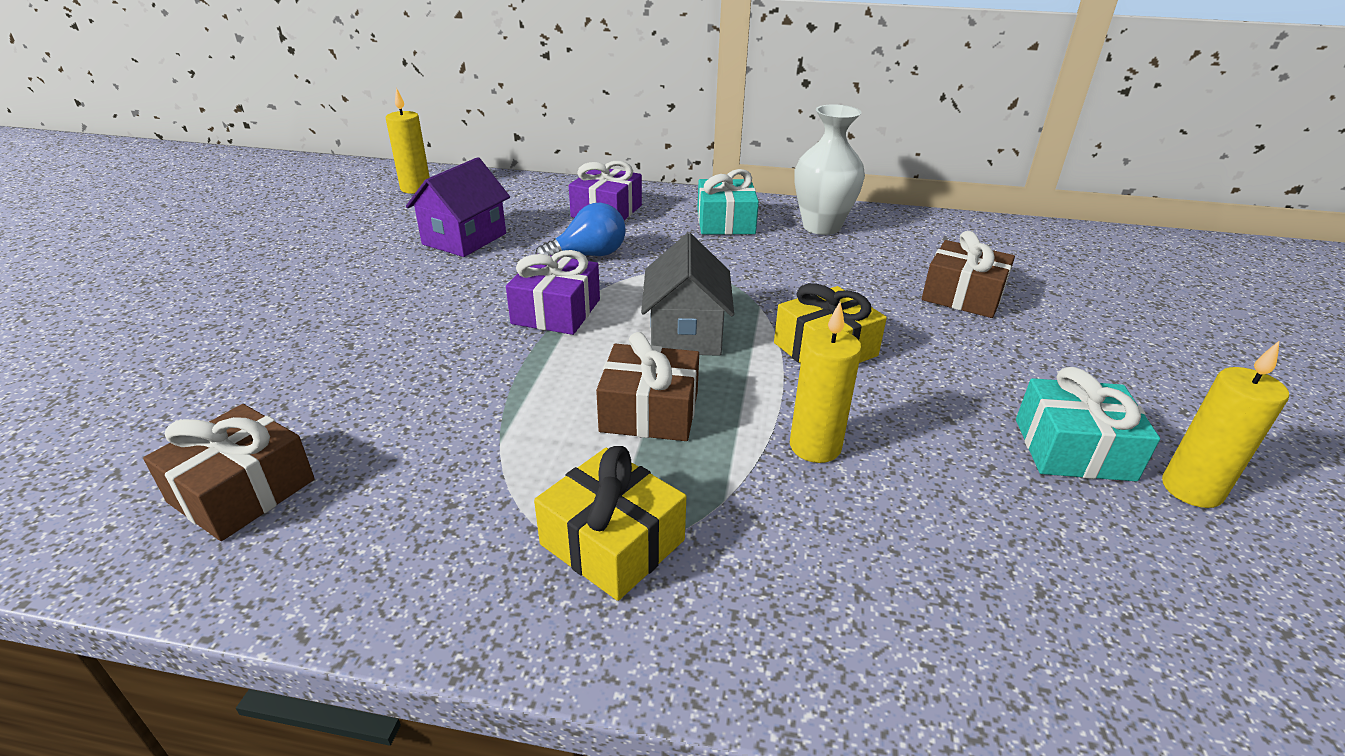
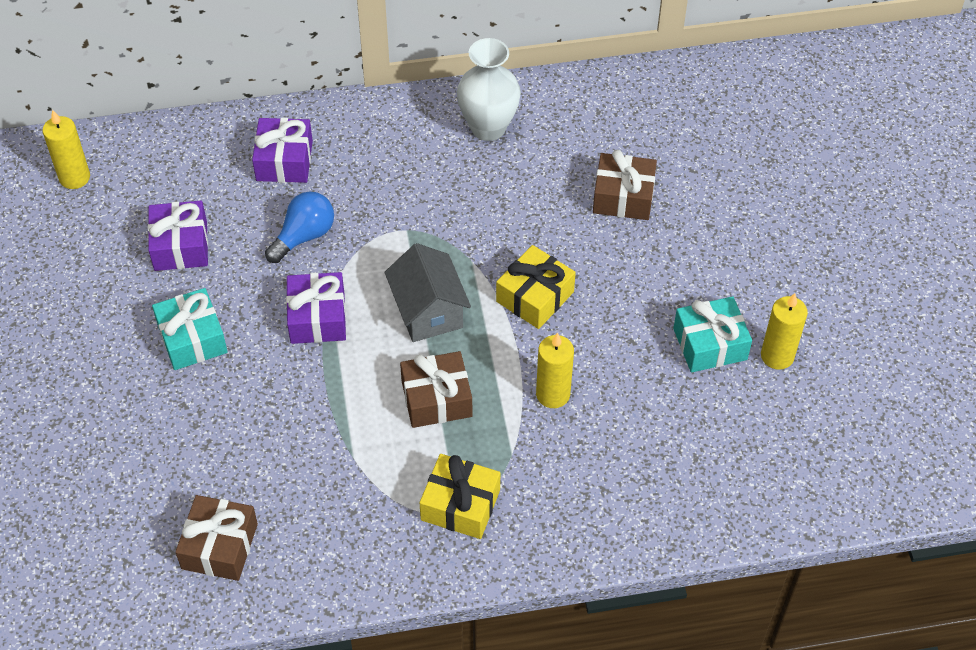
camera: 20 degrees left, 20 degrees up
purple house [406,157,510,257] -> purple gift [148,201,208,271]
turquoise gift [697,169,759,235] -> turquoise gift moved to [152,288,228,370]

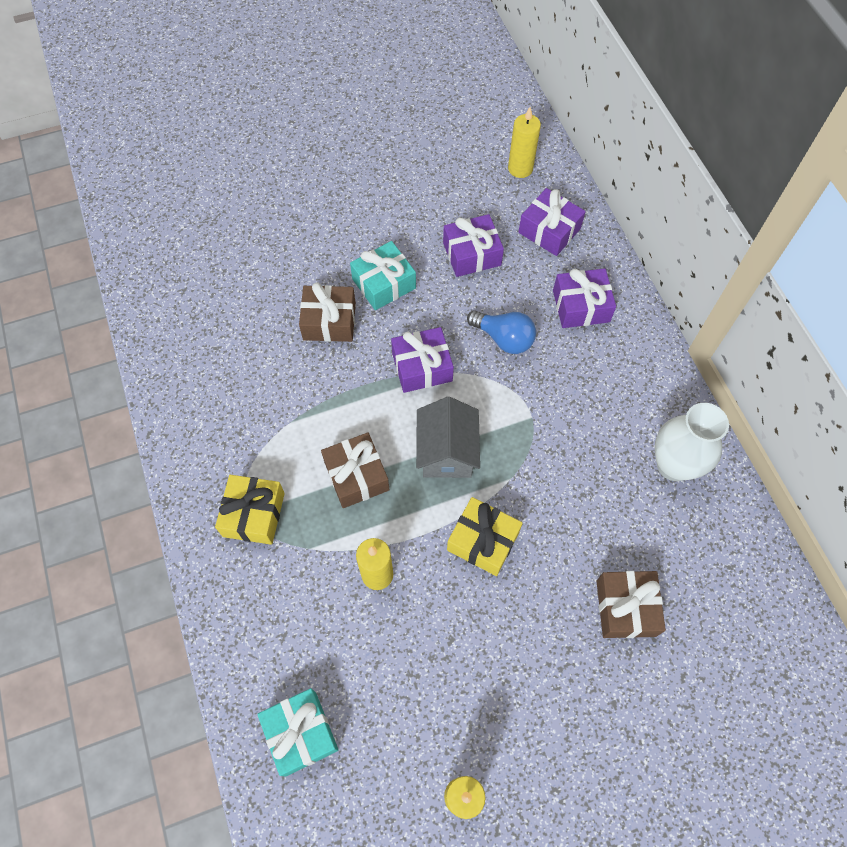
camera: 80 degrees right, 10 degrees up
brown gift [175,495,258,581] -> brown gift moved to [299,282,356,342]
grey house [385,243,471,342] -> grey house turned 60 degrees counterclockwise [416,397,480,478]
turquoise gift [673,296,752,372] -> turquoise gift moved to [257,688,338,776]
none -> purple gift [518,188,585,256]

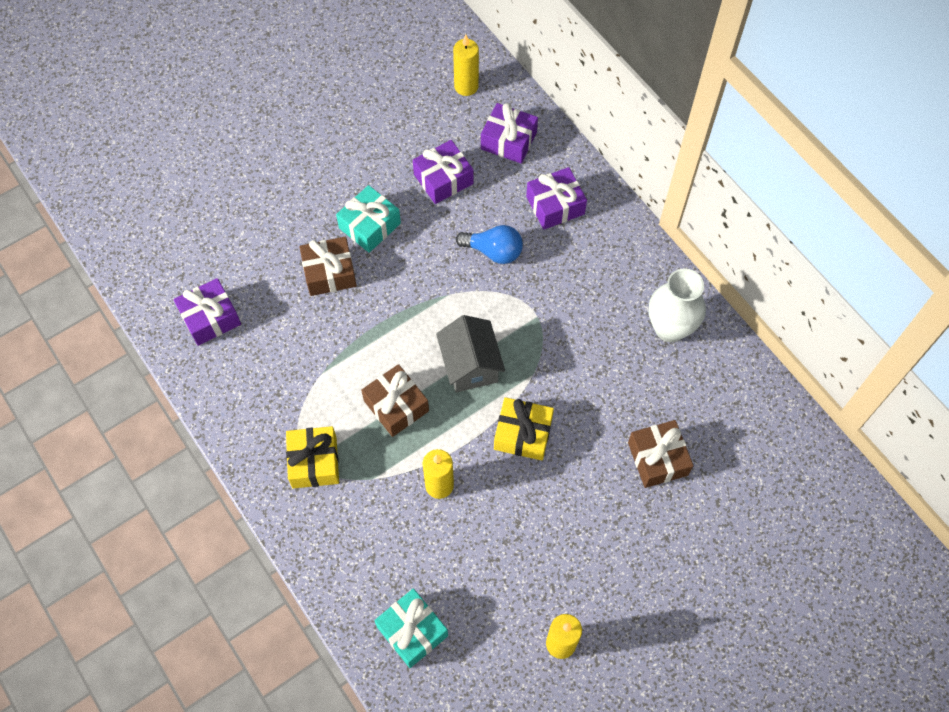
camera: 15 degrees left, 0 degrees up
purple gift [391,327,454,393] -> purple gift moved to [174,278,241,346]

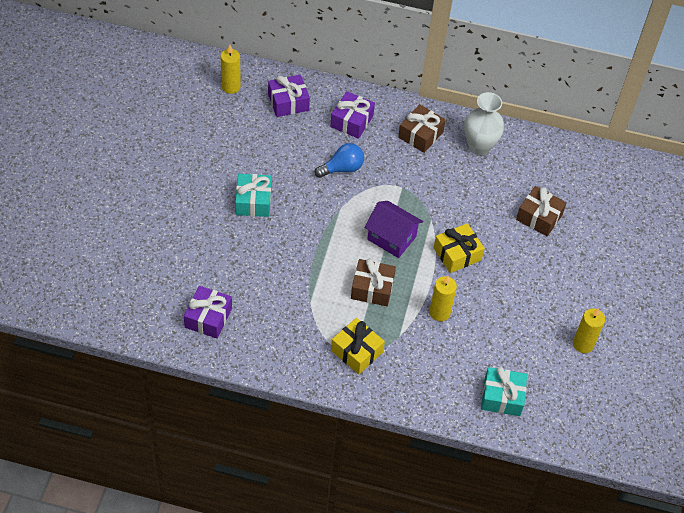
camera: 45 degrees left, 10 degrees down
brown gift [299,237,357,296] -> brown gift moved to [398,104,446,153]
purple gift [413,140,473,204] -> none
grey house [436,315,505,392] -> purple house [365,201,423,258]

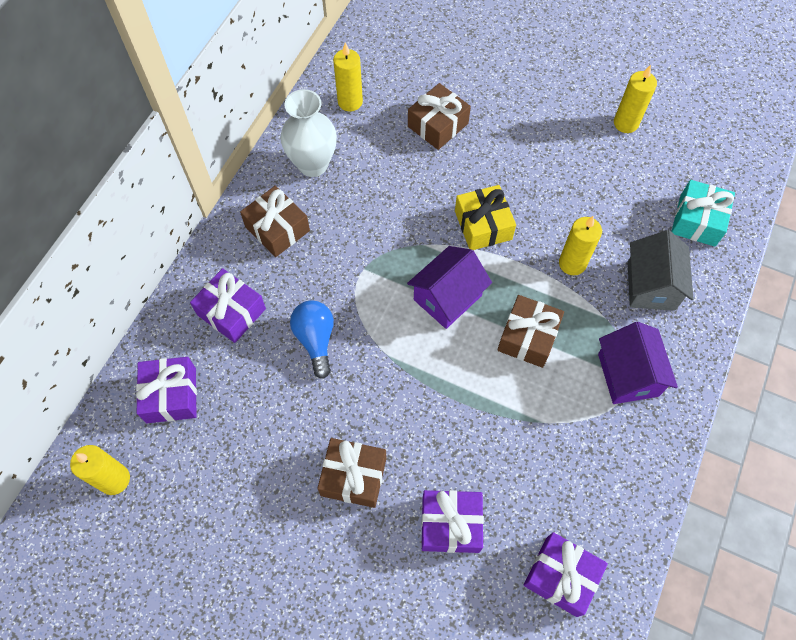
camera: 75 degrees left, 10 degrees up
turquoise gift [235,174,272,217] -> brown gift [317,438,387,508]
yellow gift [331,318,385,374] -> purple house [598,322,678,404]
none -> yellow candle [333,42,363,112]
none -> purple gift [421,490,484,553]
none -> grey house [627,230,694,311]

